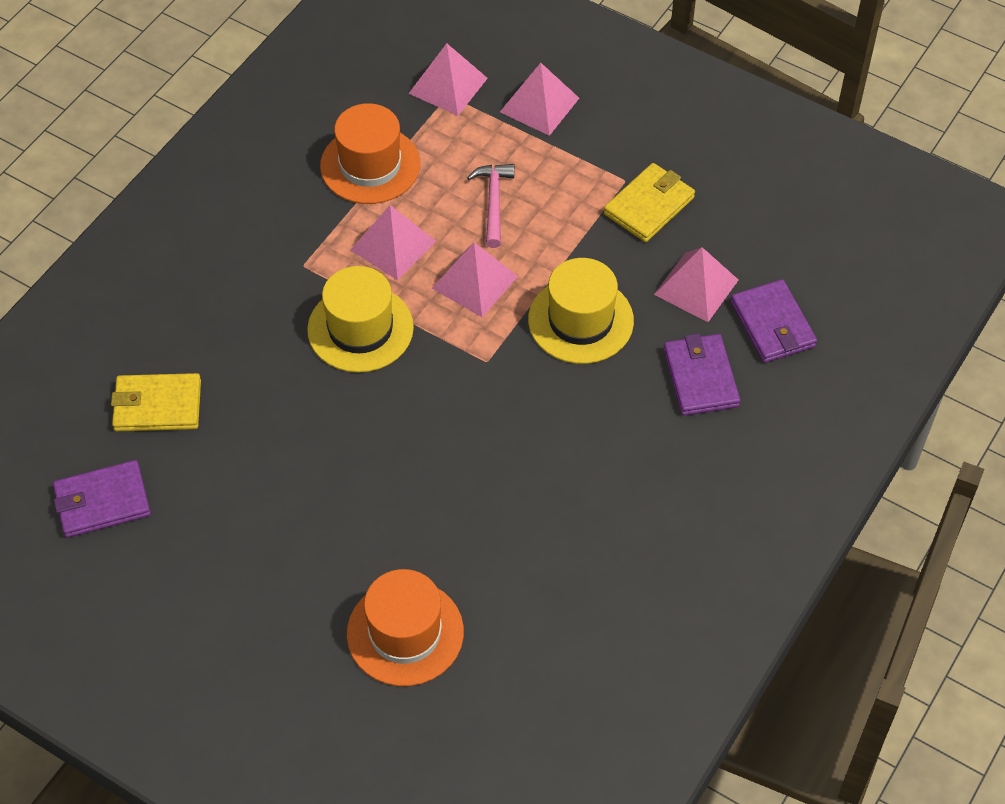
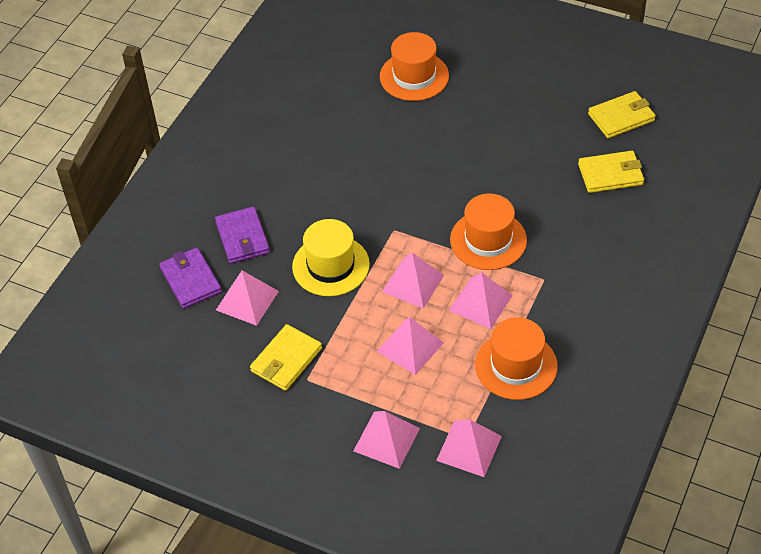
camera: 175 degrees right, 5 degrees down
purple wallet [53,460,151,538] -> yellow wallet [588,91,656,138]
yellow hat [307,266,414,373] -> orange hat [450,193,527,270]
pink hammer [467,164,514,248] -> pink pyramid [377,317,444,375]

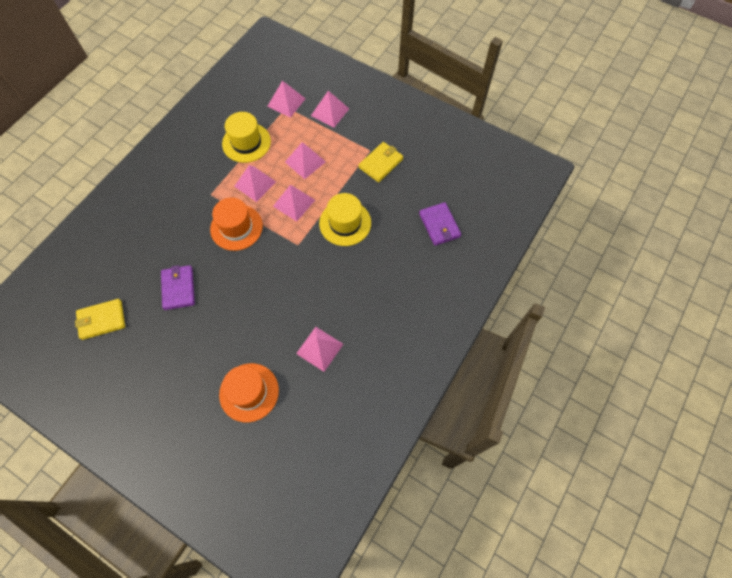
camera: 175 degrees left, 15 degrees up
purple wallet [215,207,270,264] -> purple wallet moved to [161,265,195,310]
pink pyramid [216,270,279,326] -> pink pyramid moved to [296,327,343,372]
orange hat [475,317,558,400] -> yellow hat [222,112,271,163]
yellow wallet [578,151,644,193] -> none

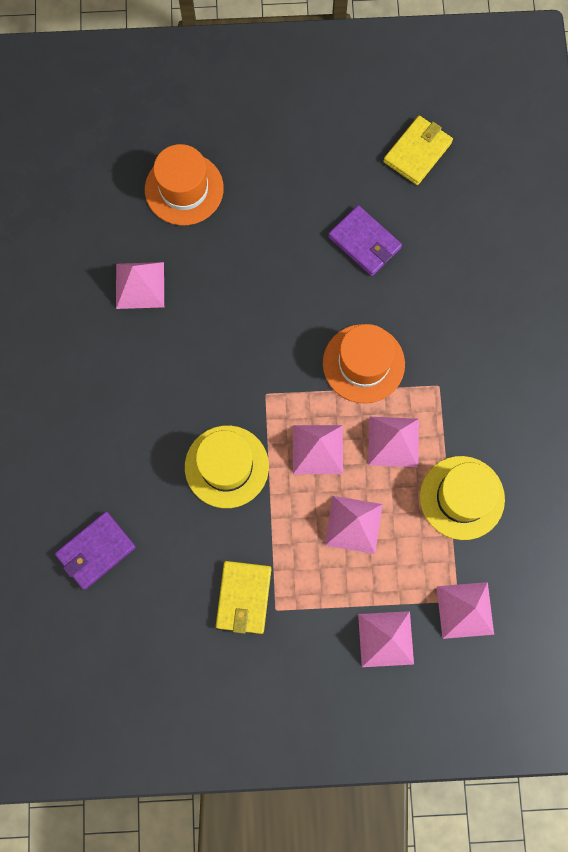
camera: 145 degrees right, 10 degrees up
purple wallet [419,202,461,246] -> purple wallet turned 75 degrees counterclockwise [55,511,136,590]

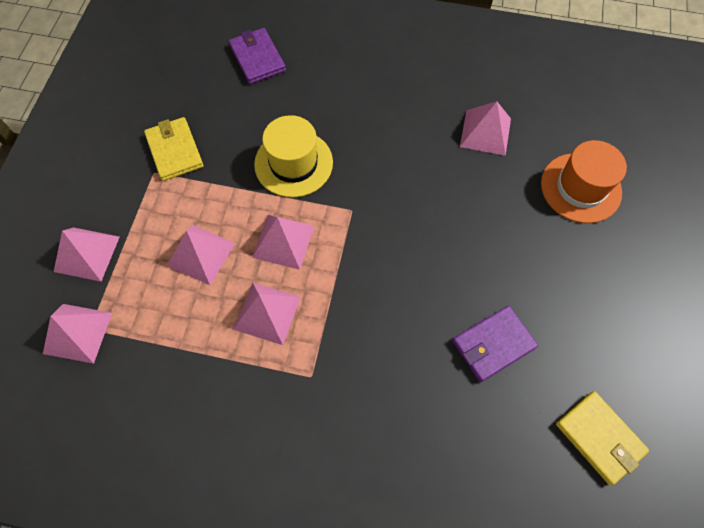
camera: 105 degrees right, 10 degrees down
yellow wallet [216,561,271,634] -> yellow wallet turned 45 degrees clockwise [144,117,204,181]
orange hat [323,324,405,404] -> none
yellow hat [420,456,505,540] -> none

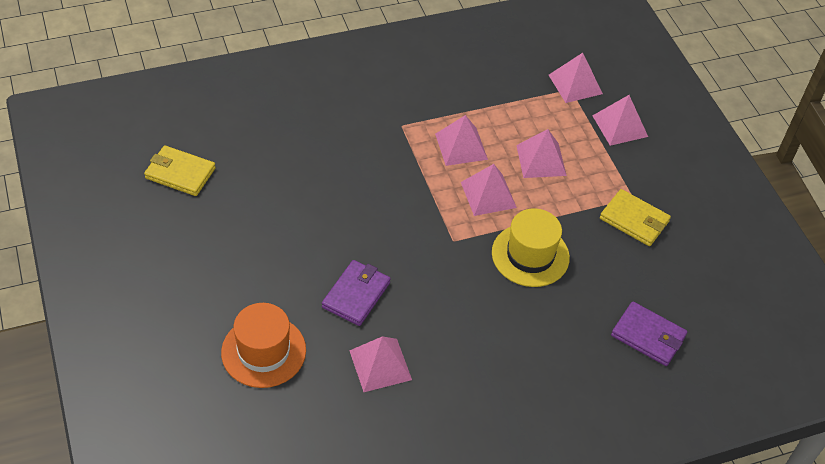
camera: 145 degrees right, 15 degrees down
purple wallet [452,306,538,382] -> purple wallet moved to [322,260,391,326]

